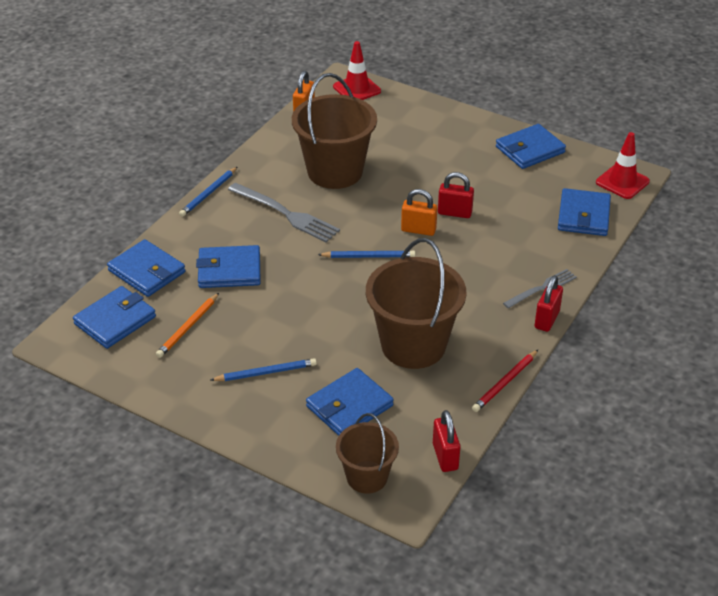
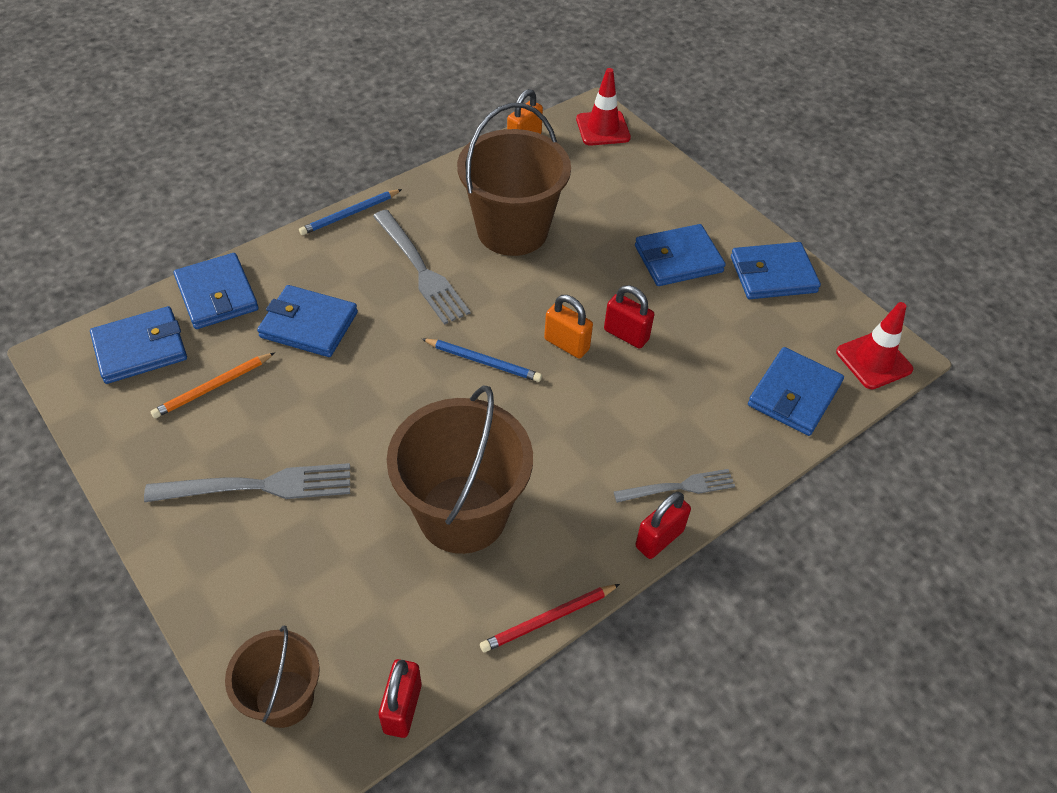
camera: 20 degrees right, 10 degrees up
blue pencil [211,358,317,381] -> grey fork [144,463,350,502]
blue wallet [306,368,394,436] -> blue wallet moved to [635,224,726,286]

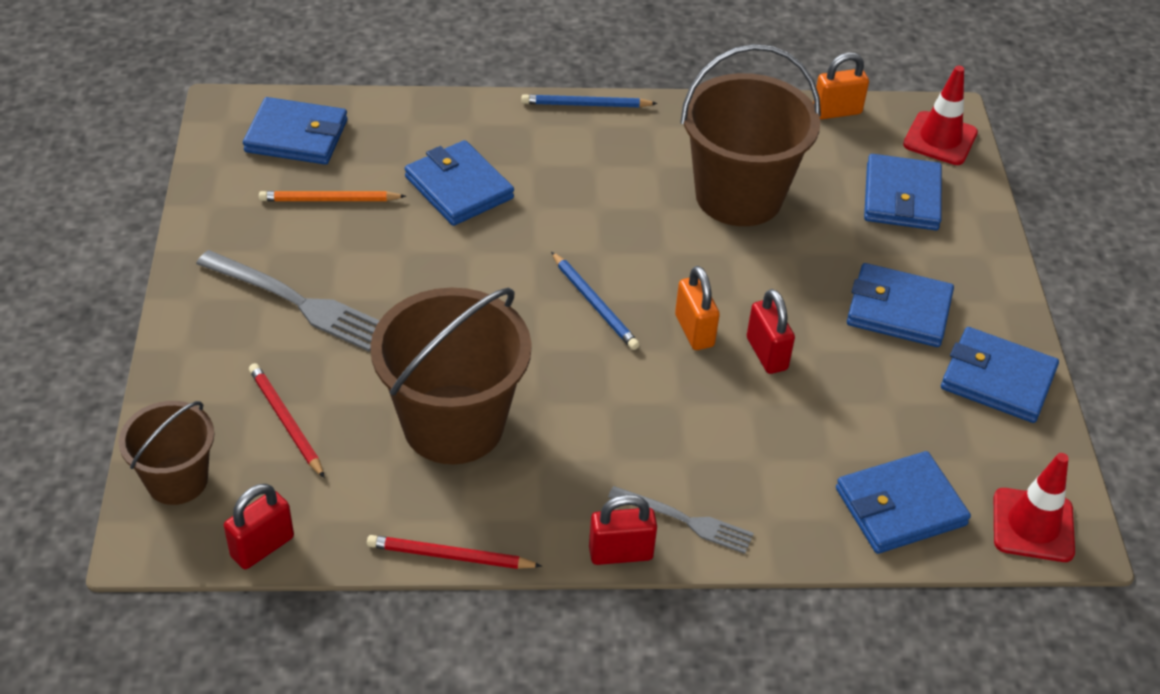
camera: 35 degrees right, 5 degrees down
blue wallet [174,253,259,329] -> blue wallet moved to [864,154,942,230]
grey fork [373,210,471,325] -> none
none -> red pencil [249,363,325,478]

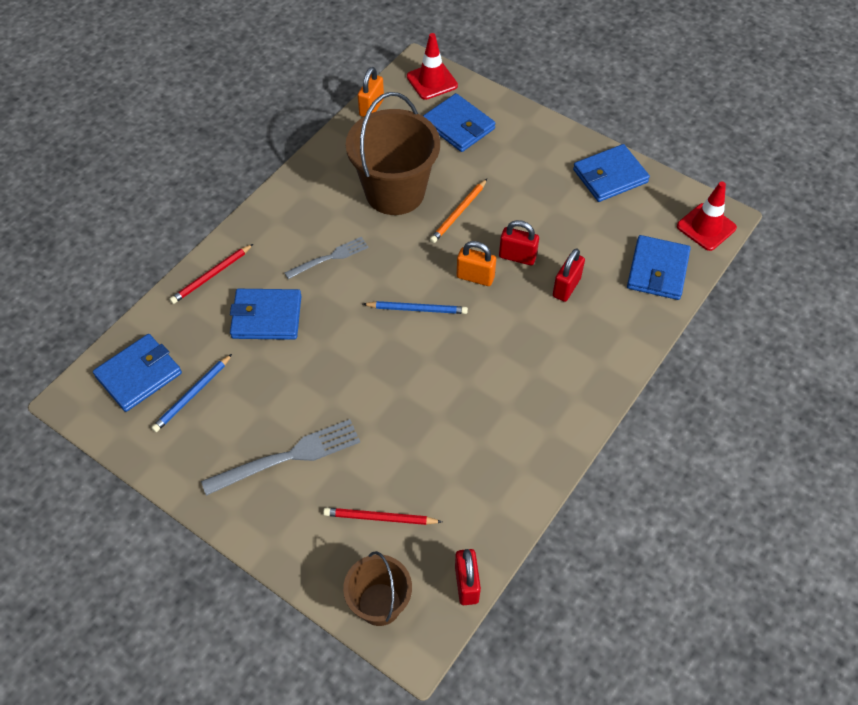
camera: 50 degrees left, 10 degrees up
orange pencil [259,191,406,201] -> orange pencil moved to [430,179,487,243]
red pencil [367,535,542,569] -> red pencil moved to [170,244,253,304]
brown bucket [370,288,532,464] -> none
blue pencil [522,94,658,107] -> blue pencil moved to [151,354,232,432]
red padlock [589,494,657,565] -> red padlock moved to [553,248,585,302]
grey fork [608,486,754,554] -> grey fork moved to [285,237,369,279]
blue wallet [847,263,954,347] -> none

